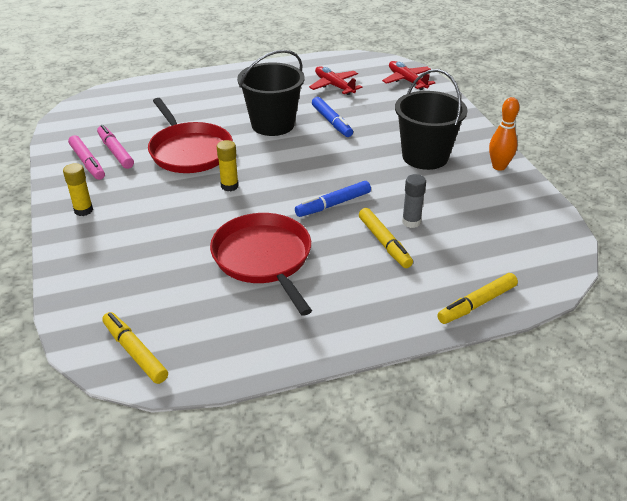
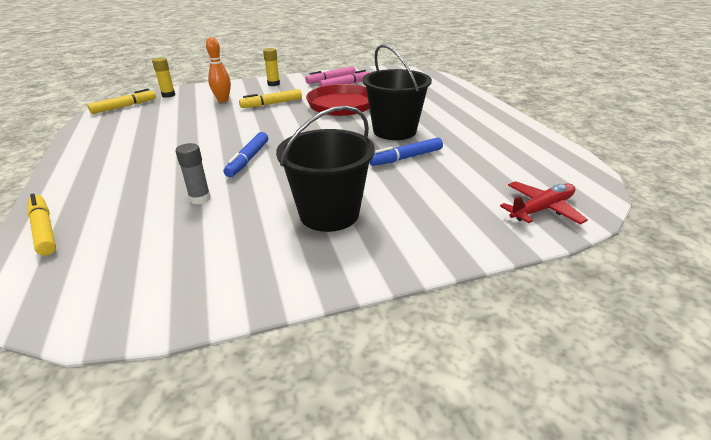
camera: 90 degrees right, 5 degrees down
red pan [210,213,312,316] -> none
yellow glue stick [217,140,239,191] -> yellow glue stick moved to [152,57,175,98]
blue marker [295,181,371,217] -> blue marker turned 135 degrees counterclockwise [224,132,268,177]
red plane [309,66,362,95] -> none
yellow marker [359,208,413,268] -> yellow marker moved to [239,89,302,108]
orange bowling pin [489,97,519,171] -> orange bowling pin moved to [206,37,231,102]

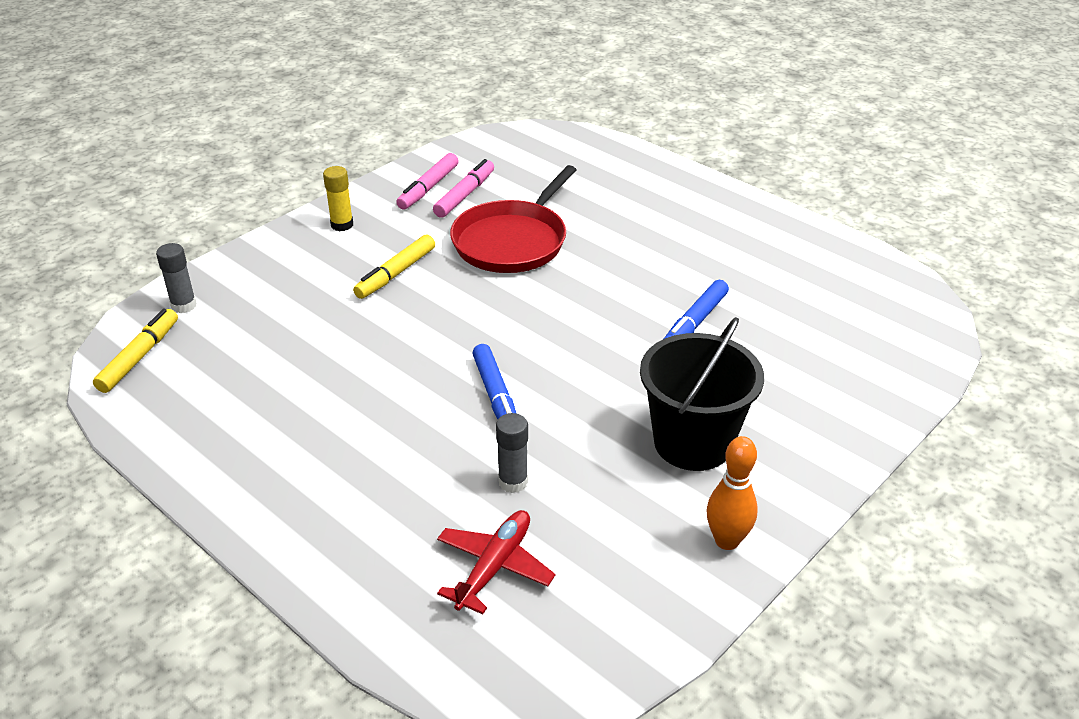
camera: 30 degrees left, 5 degrees up
yellow marker [28,194,56,256] -> none
yellow glue stick [152,57,175,98] -> grey glue stick [156,243,197,313]
orange bowling pin [206,37,231,102] -> orange bowling pin moved to [707,436,758,550]
black bucket [362,44,432,140] -> none
red plane [500,181,588,225] -> red plane moved to [437,510,556,614]

